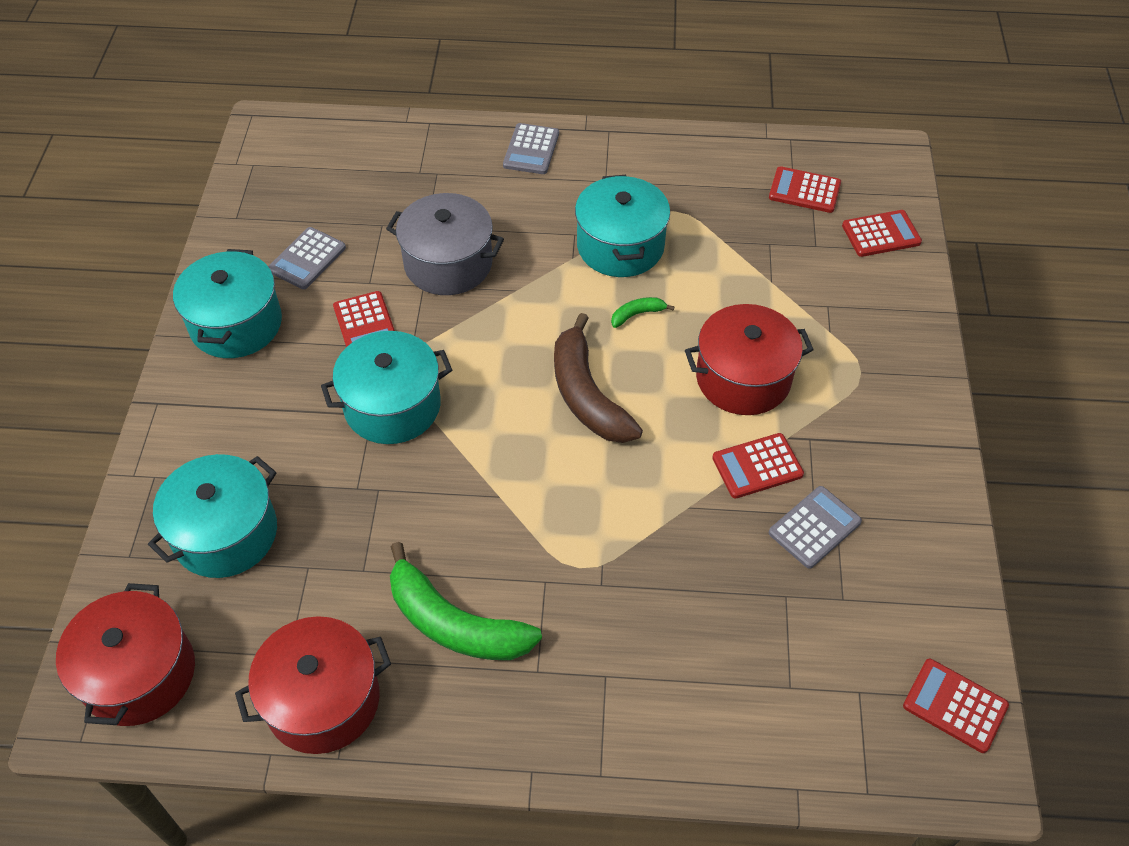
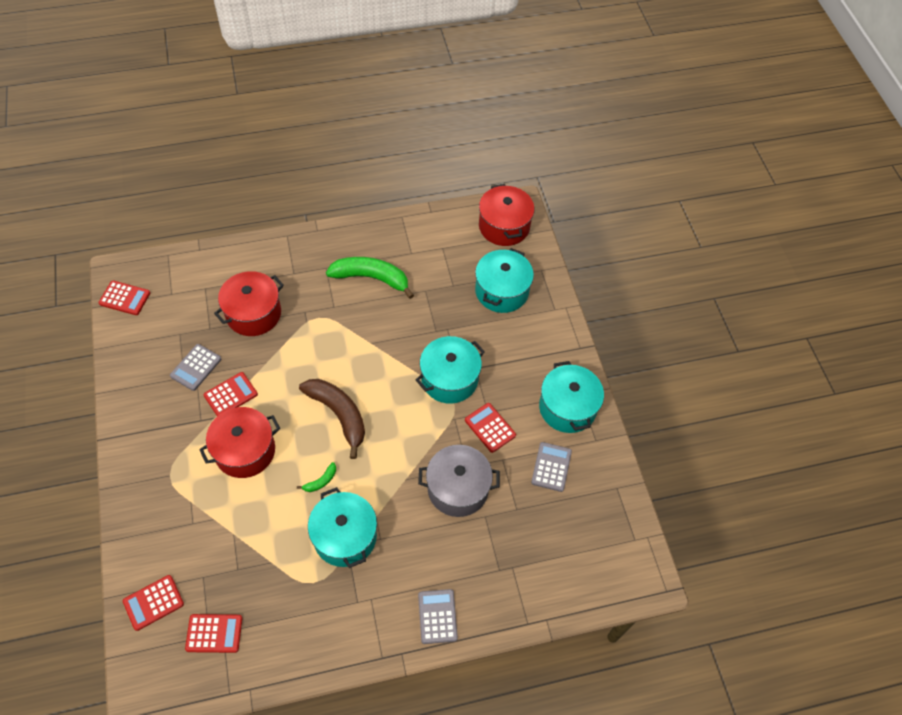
camera: 160 degrees right, 5 degrees up
red pot [235,616,391,754] -> red pot moved to [214,271,284,336]

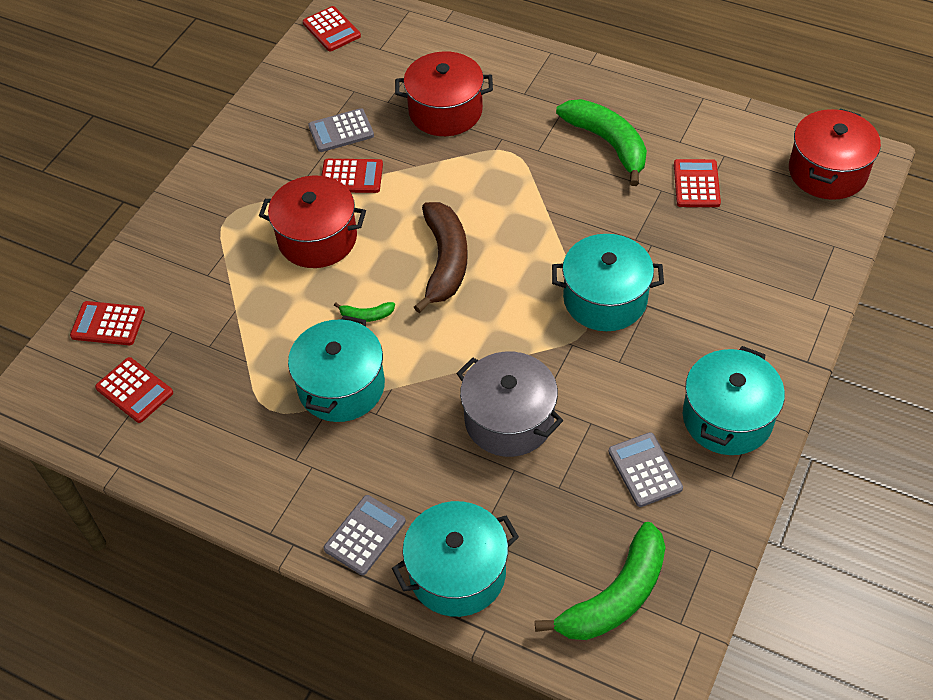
camera: 45 degrees right, 5 degrees down
red calculator [465,403,516,453] -> red calculator moved to [674,159,721,207]
turquoise pot [475,248,534,313] -> turquoise pot moved to [392,501,519,617]
grey calculator [531,442,572,492] -> grey calculator turned 75 degrees counterclockwise [608,432,683,507]
none -> green banana [535,522,666,640]

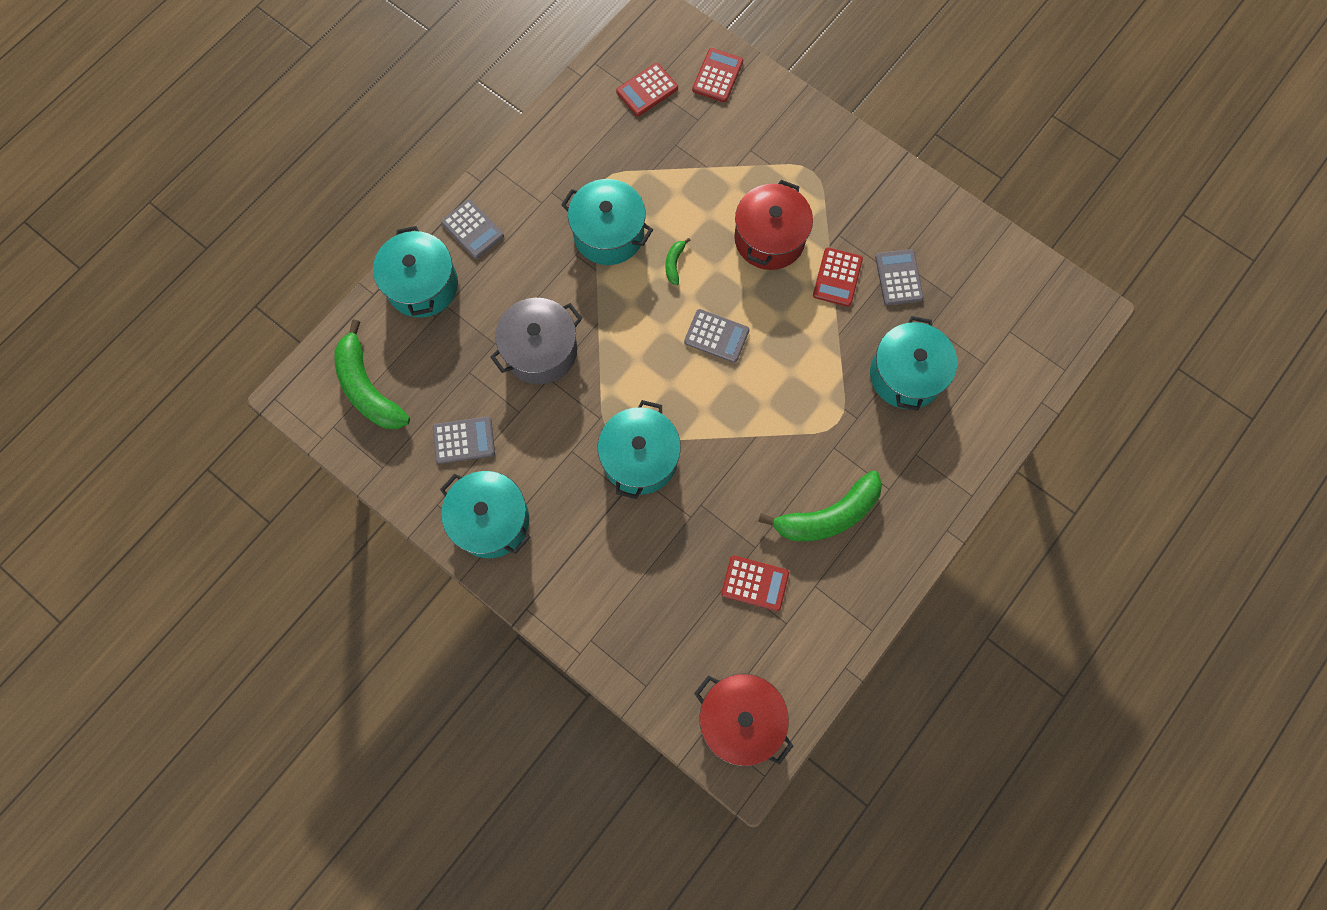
camera: 100 degrees right, 20 degrees up
red calculator [303,6,361,51] -> none
red pot [395,51,493,136] -> turquoise pot [870,316,957,411]
brown banana [414,202,468,313] -> grey calculator [684,309,750,363]

